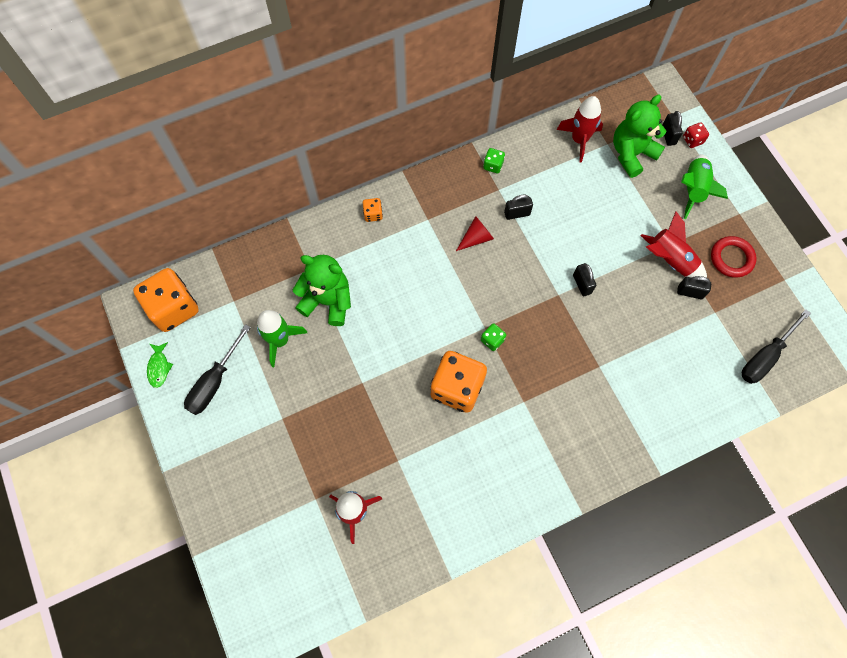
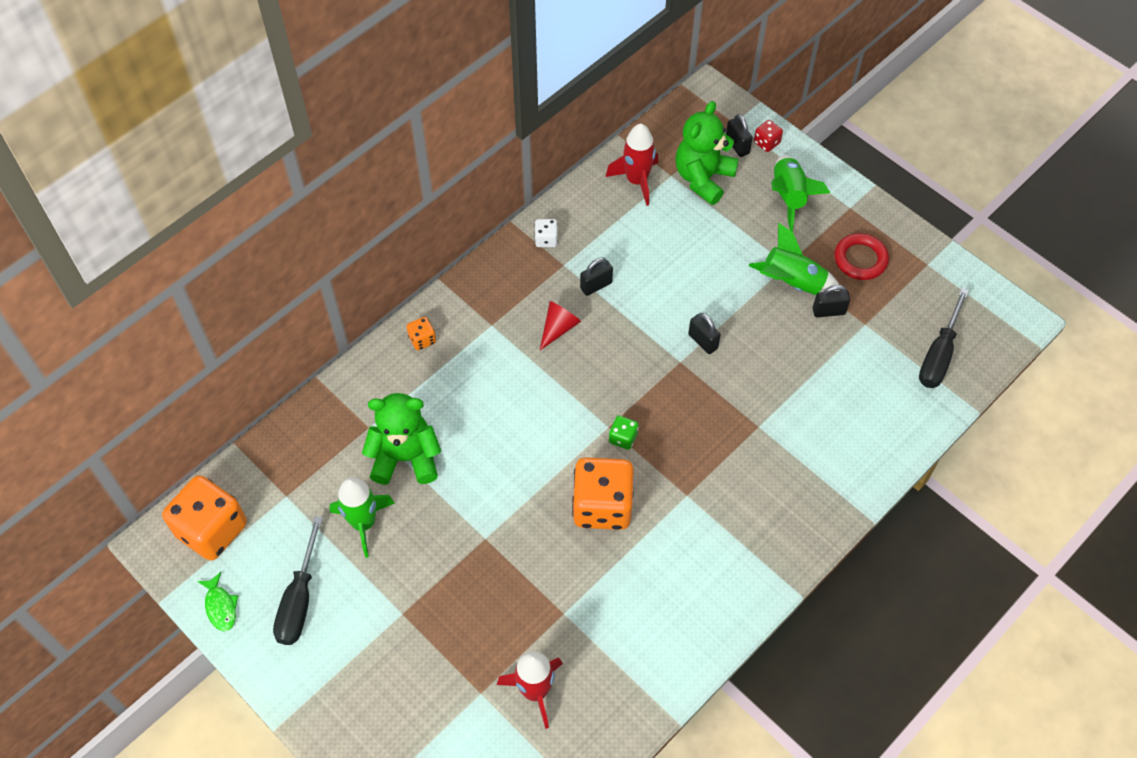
camera: 20 degrees left, 10 degrees down
green dice [483,148,505,173] -> white dice [535,219,558,247]
red rocket [640,211,707,278] -> green rocket [749,222,840,295]

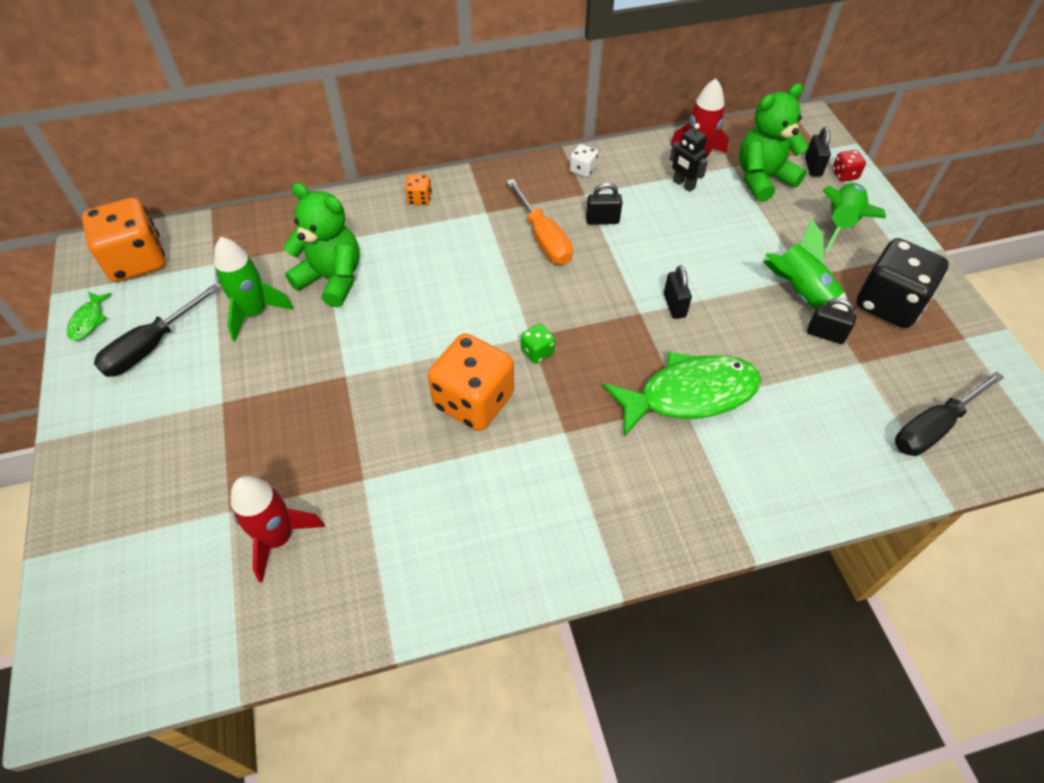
camera: 30 degrees right, 5 degrees down
red cone [540,301,581,350] -> orange screwdriver [507,179,573,265]
red ring [834,233,889,280] -> black dice [856,238,949,328]
none -> green fish [603,351,762,436]
none -> black robot [670,123,708,192]

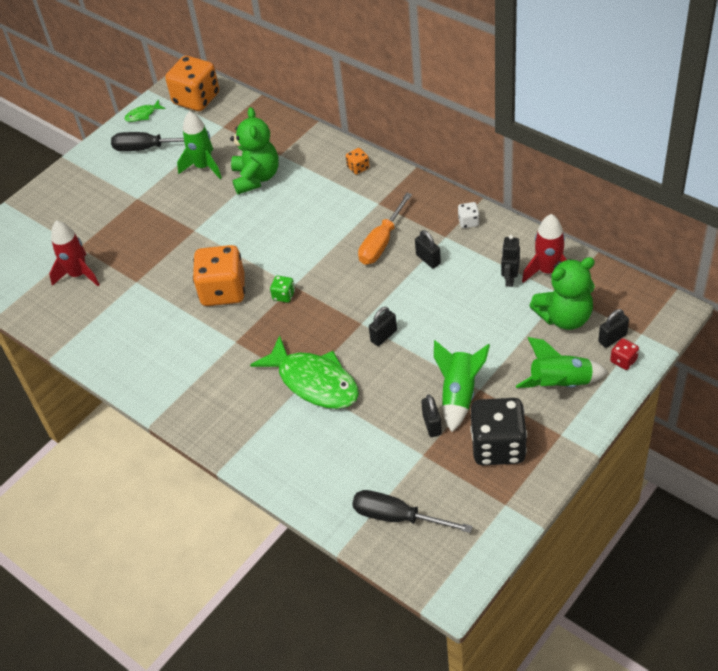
camera: 60 degrees right, 5 degrees down
green teddy bear [739,83,809,202] -> green teddy bear turned 135 degrees clockwise [529,257,595,330]

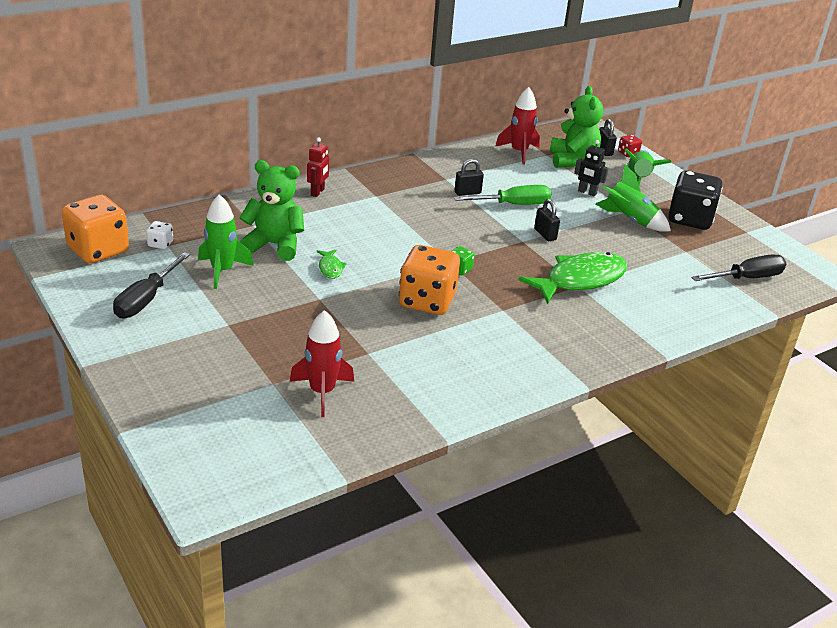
camera: 80 degrees left, 15 degrees down
green fish [124,100,166,122] -> green fish moved to [317,250,347,279]
orange dice [346,148,369,175] -> red robot [307,138,329,197]
black screwdriver [352,490,473,533] -> black screwdriver turned 150 degrees counterclockwise [691,254,786,281]
orange screwdriver [358,193,412,265] -> none
black padlock [421,395,442,437] -> none
white dice [458,202,480,228] -> white dice moved to [146,221,173,249]
black robot [501,235,520,287] -> black robot moved to [574,140,608,196]
none -> green screwdriver [454,185,551,205]

